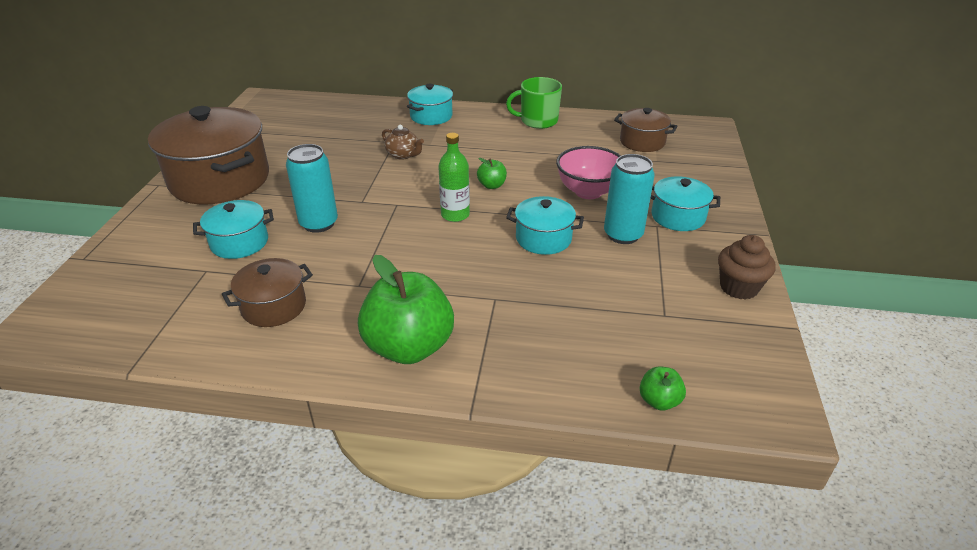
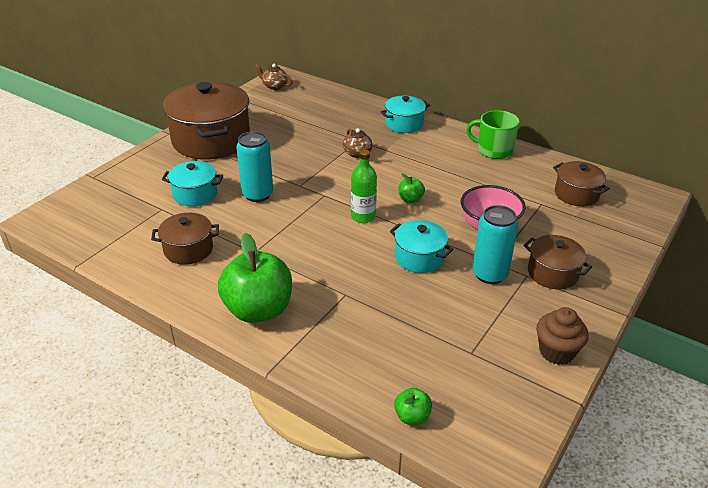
camera: 25 degrees right, 0 degrees up
turquoise pot [651,176,720,231] -> brown pot [524,235,592,290]
none -> brown teapot [255,64,292,90]

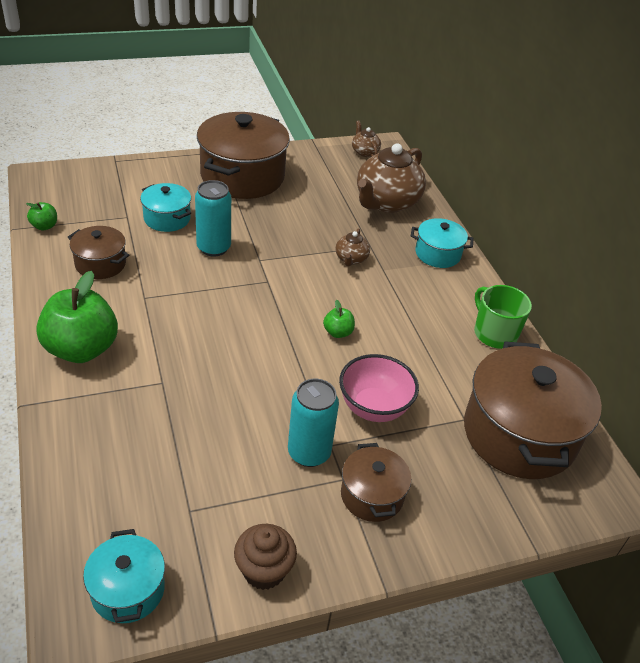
camera: 35 degrees right, 5 degrees up
green bottle [351,149,377,223] -> none
turquoise pot [390,220,454,273] -> turquoise pot moved to [83,529,165,623]
green apple [394,388,432,425] -> green apple moved to [26,202,57,230]
brown pot [553,161,610,206] -> brown pot [464,341,602,479], size x1.97
none -> brown teapot [357,143,426,213]

